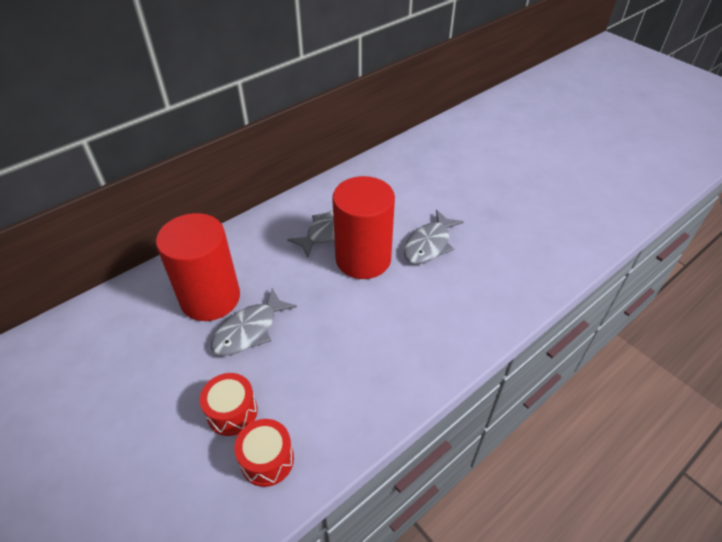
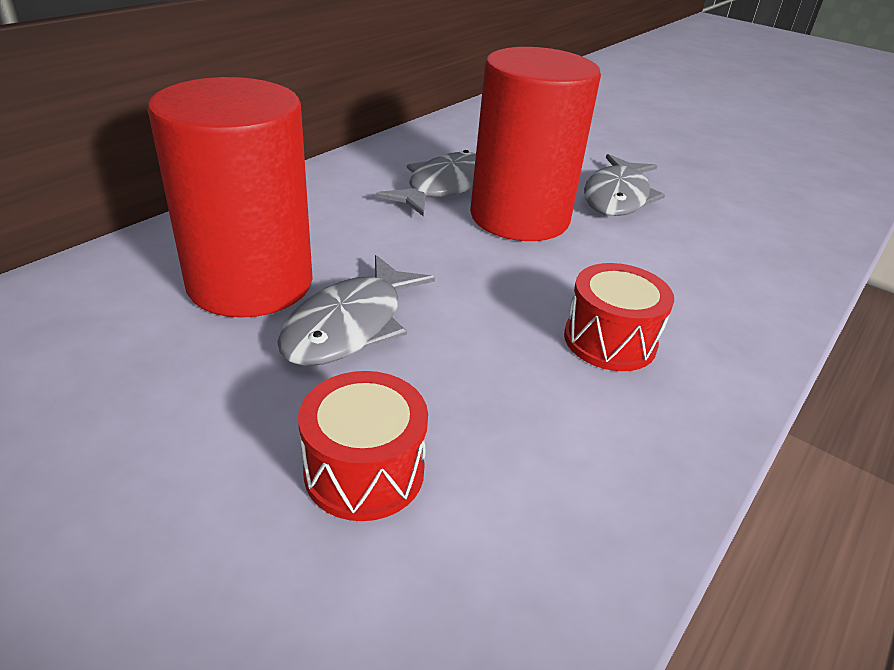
camera: 15 degrees left, 10 degrees down
red drum [234,419,294,487] -> red drum moved to [564,263,674,371]

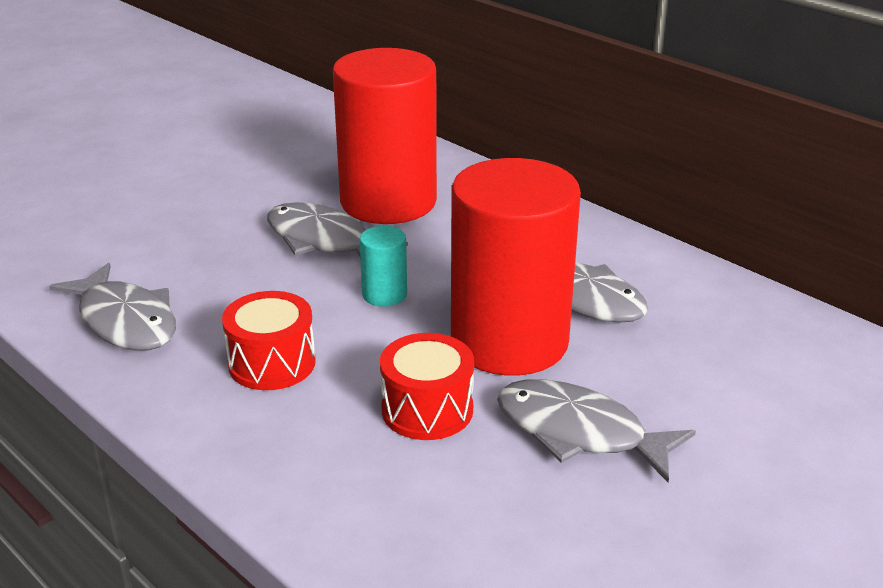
camera: 100 degrees right, 5 degrees down
red drum [298,371,428,521] -> red drum moved to [380,333,474,440]
none -> grey fish [49,263,176,350]
none -> turquoise cylinder [360,226,407,307]

